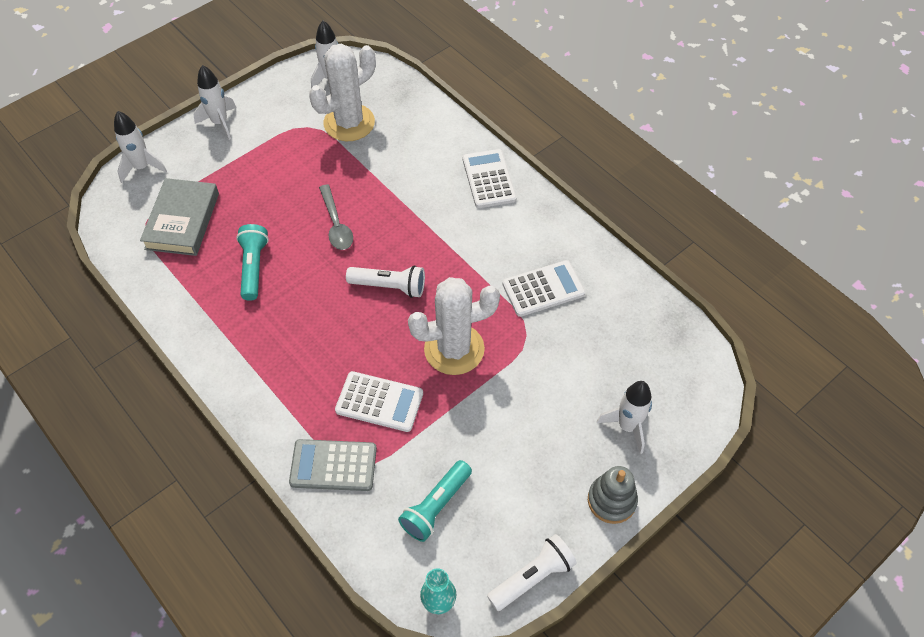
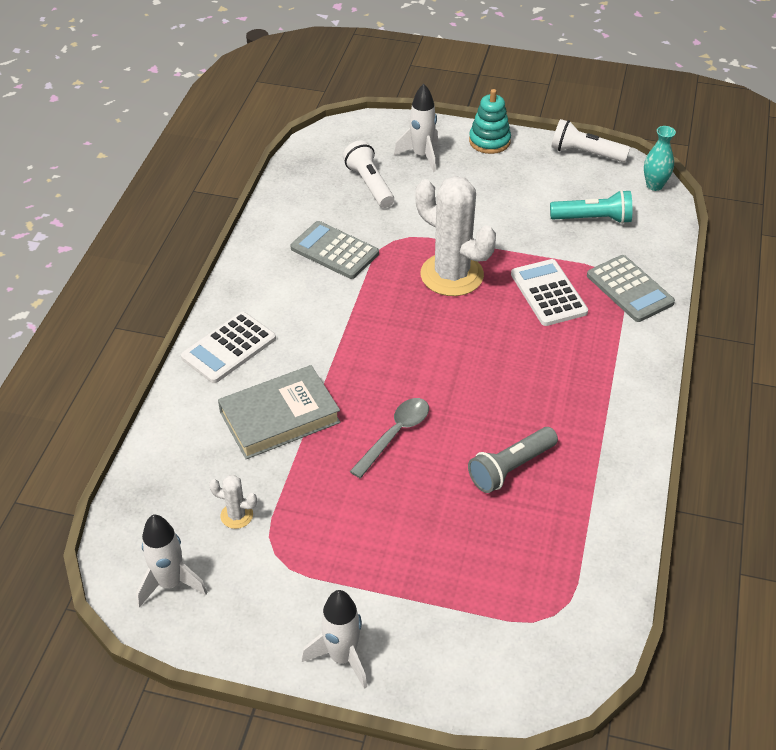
camera: 125 degrees left, 10 degrees down
white rocket [114,111,167,183] -> none
grey book [140,178,219,256] -> grey book moved to [218,365,341,459]
turquoise flashlight [236,224,269,301] -> grey flashlight [468,427,558,493]
white cactus [309,44,376,141] -> white cactus [209,475,257,529], size x0.43
white flashlight [346,265,425,298] -> white flashlight moved to [343,140,394,208]
white calculator [502,260,585,317] -> grey calculator [291,221,379,279]
grey stacking toy [588,466,638,524] -> turquoise stacking toy [469,89,511,154]

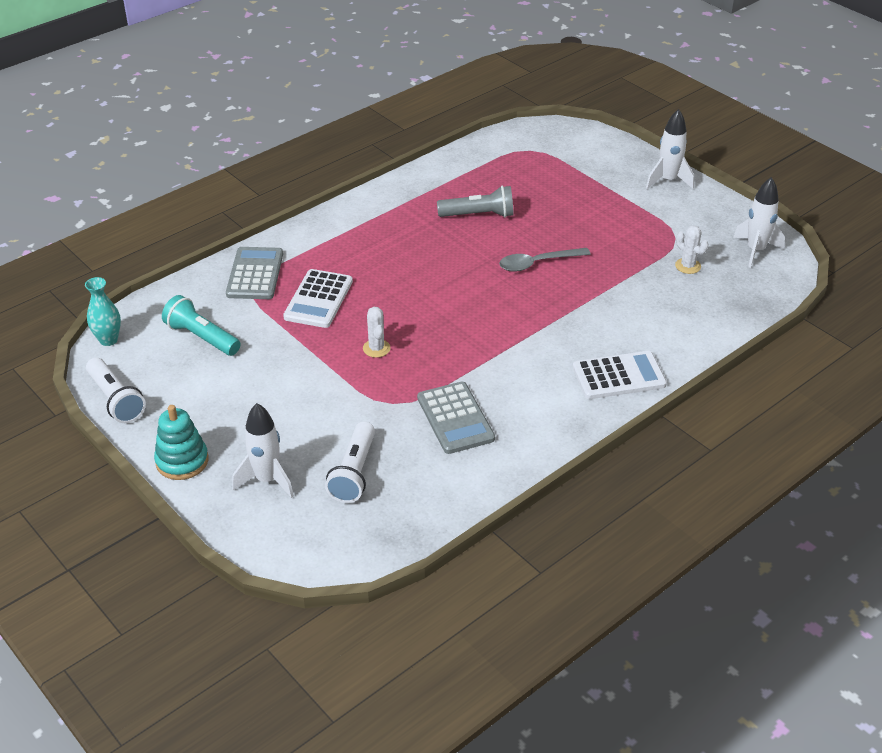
camera: 145 degrees left, 5 degrees down
grey book [218,365,341,459] -> none
white cactus [416,176,496,296] -> white cactus [363,307,391,358], size x0.43

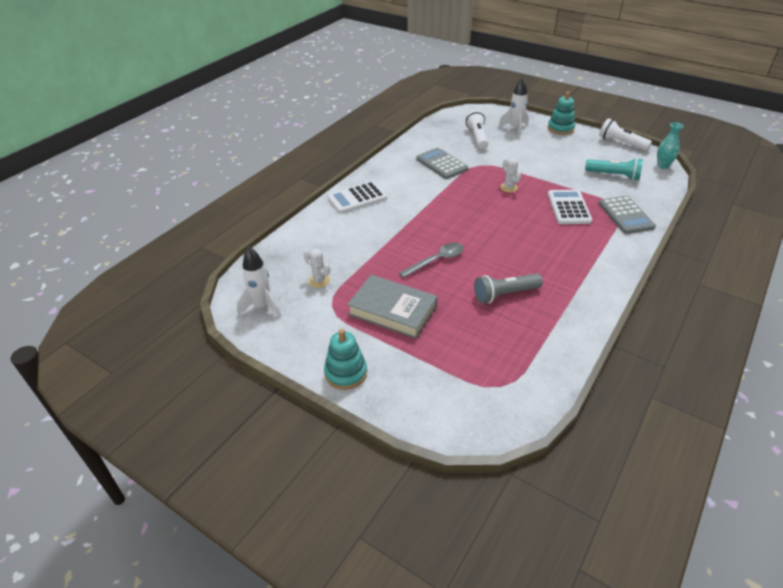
camera: 165 degrees right, 0 degrees up
white rocket [646,109,694,189] -> turquoise stacking toy [324,329,367,390]
none -> grey book [347,275,438,339]

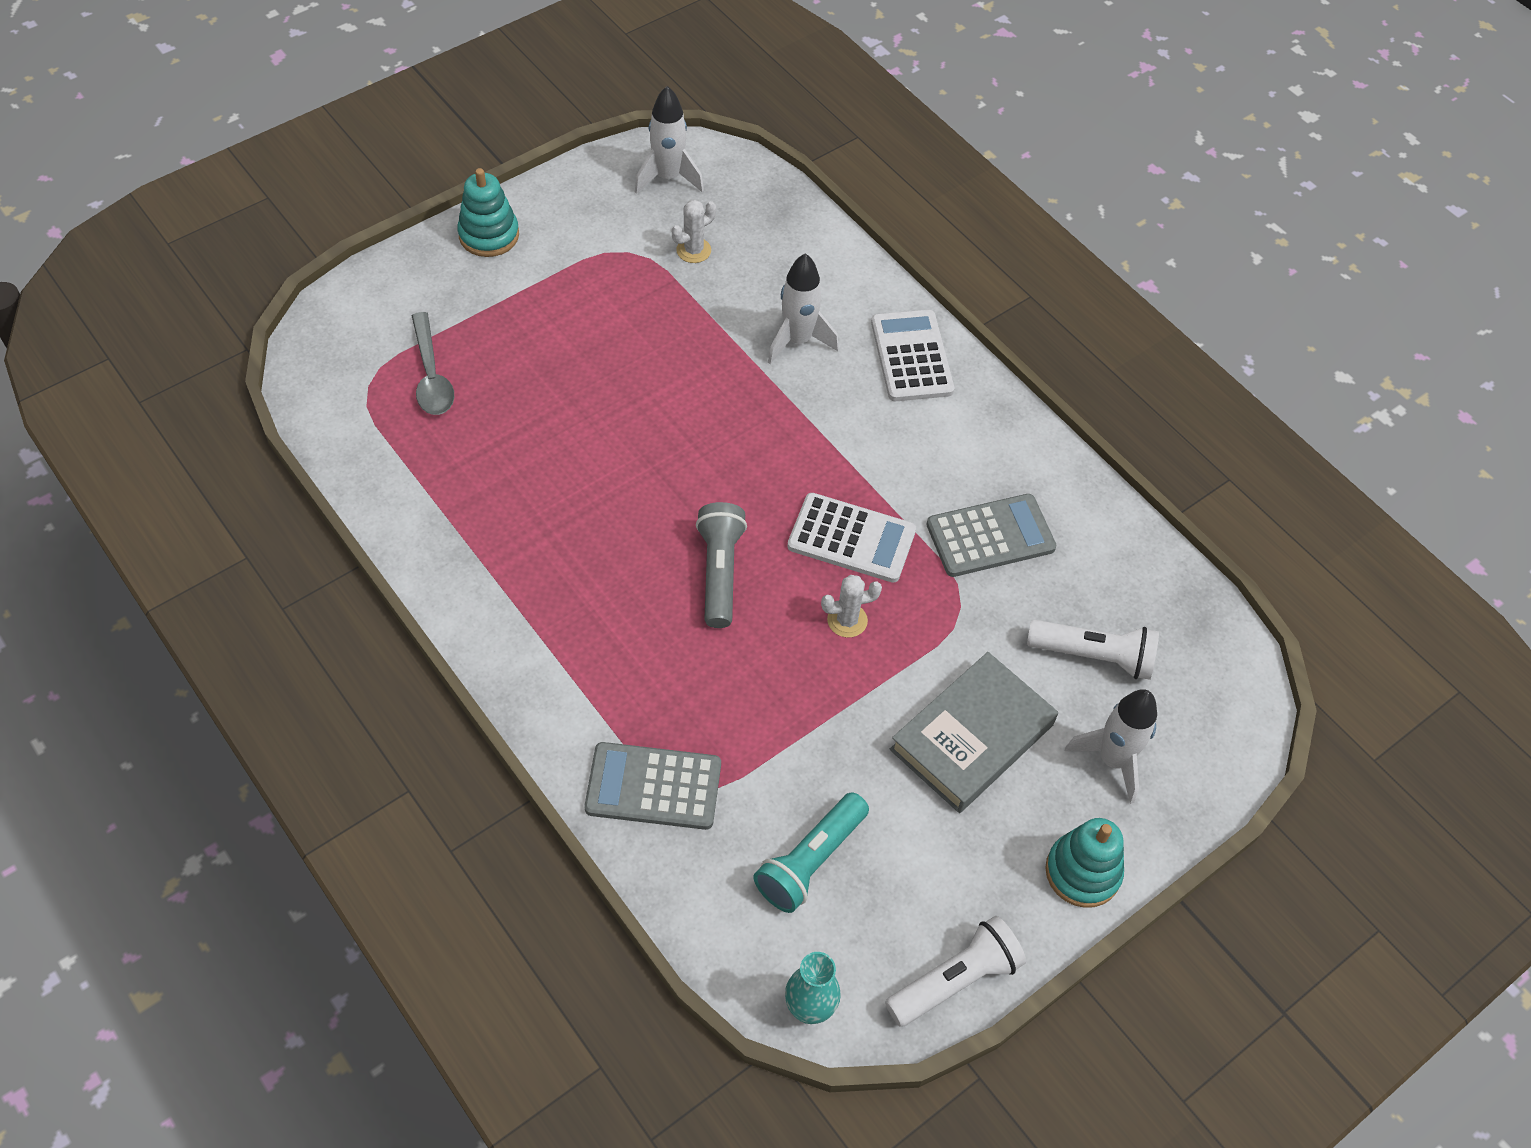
camera: 105 degrees right, 15 degrees up
grey book [347,275,438,339] -> grey book moved to [890,652,1058,813]
grey spoon [399,243,464,278] -> grey spoon moved to [412,312,454,415]
grey flashlight [474,273,543,303] -> grey flashlight moved to [696,502,747,628]
white calculator [548,190,592,224] -> white calculator moved to [787,493,916,583]
none -> white rocket [768,253,839,364]

